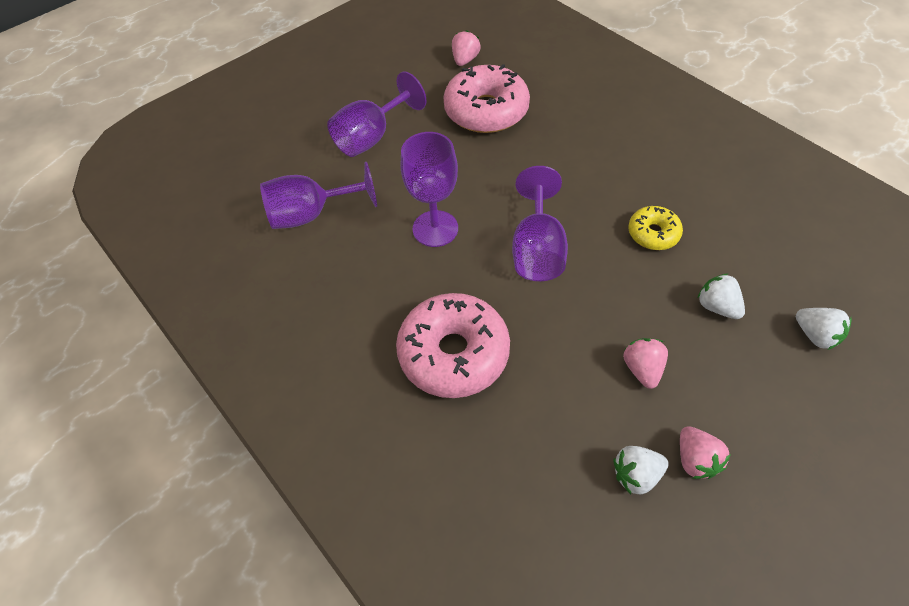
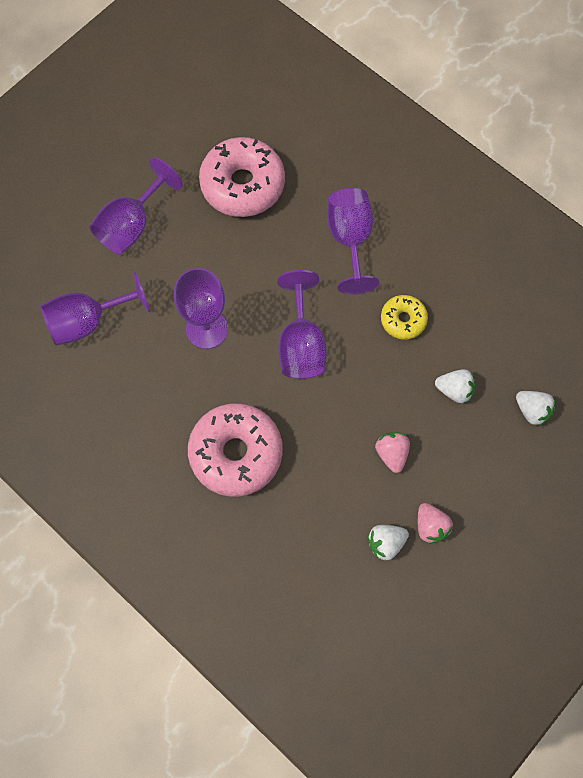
camera: 10 degrees left, 15 degrees up
pink strawberry [452,30,481,66] -> none
white strawberry [698,274,745,319] -> white strawberry turned 150 degrees clockwise [435,369,475,403]
none -> purple goblet [327,188,380,294]

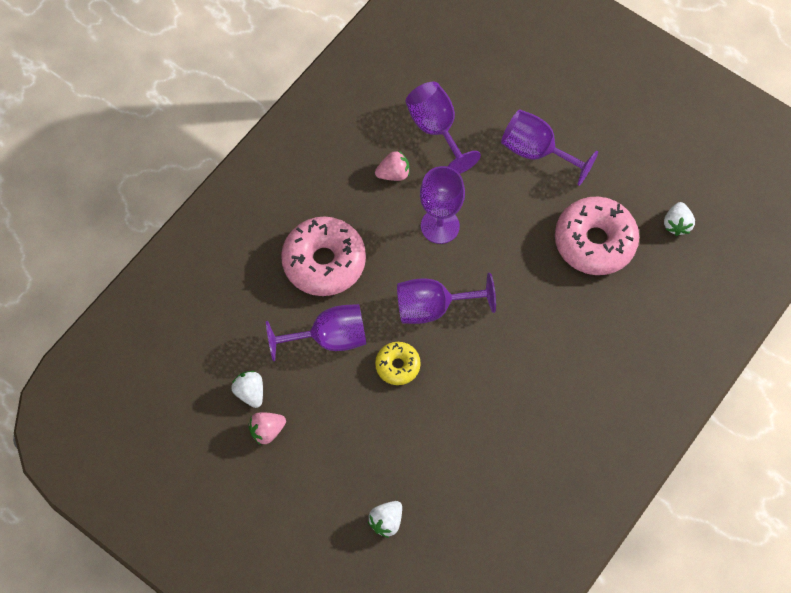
camera: 85 degrees right, 5 degrees down
purple goblet [327,188,380,294] -> purple goblet moved to [266,304,366,361]
pink strawberry [375,432,410,473] -> pink strawberry moved to [375,151,410,181]
yellow donut [381,295,428,340] -> yellow donut moved to [375,342,421,385]
white strawberry [435,369,475,403] -> white strawberry moved to [664,202,695,236]

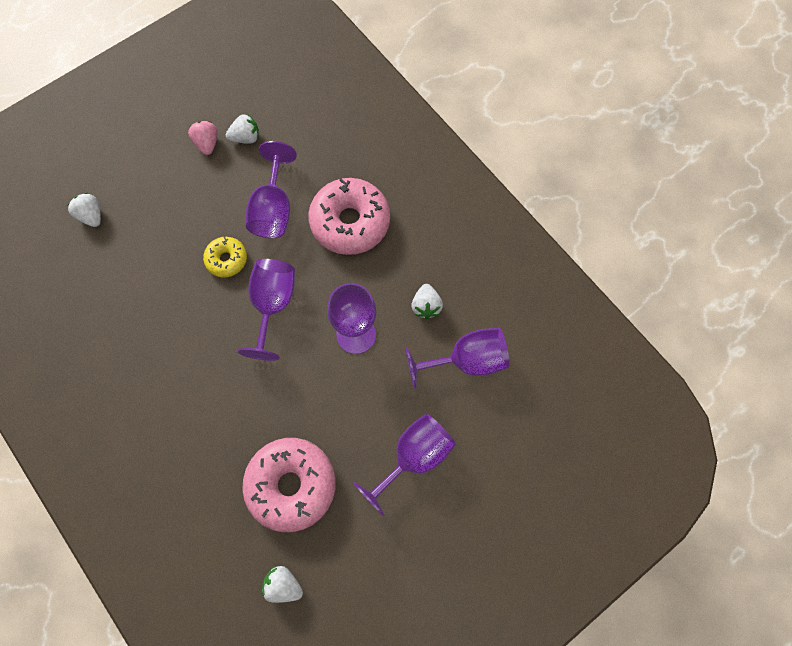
camera: 105 degrees right, 5 degrees up
pink strawberry [375,151,410,181] -> white strawberry [411,284,443,319]

